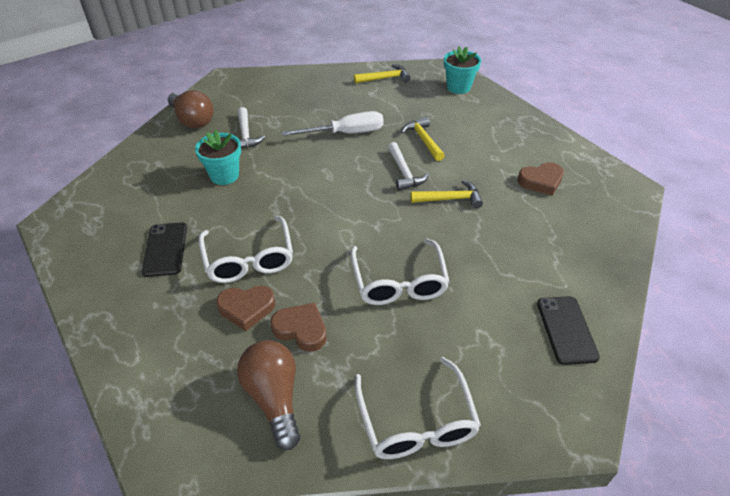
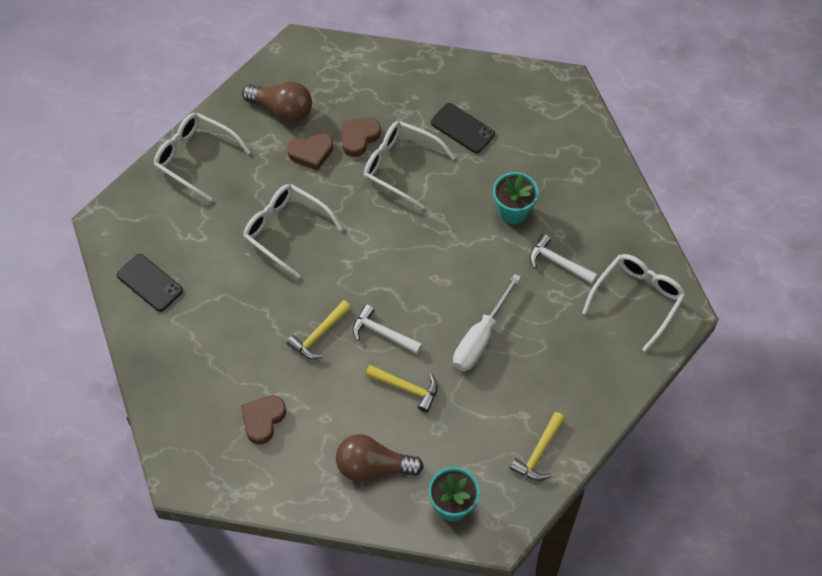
camera: 135 degrees right, 15 degrees up
brown light bulb [168,90,213,129] -> brown light bulb moved to [336,434,424,481]
none -> white glasses [582,254,686,352]

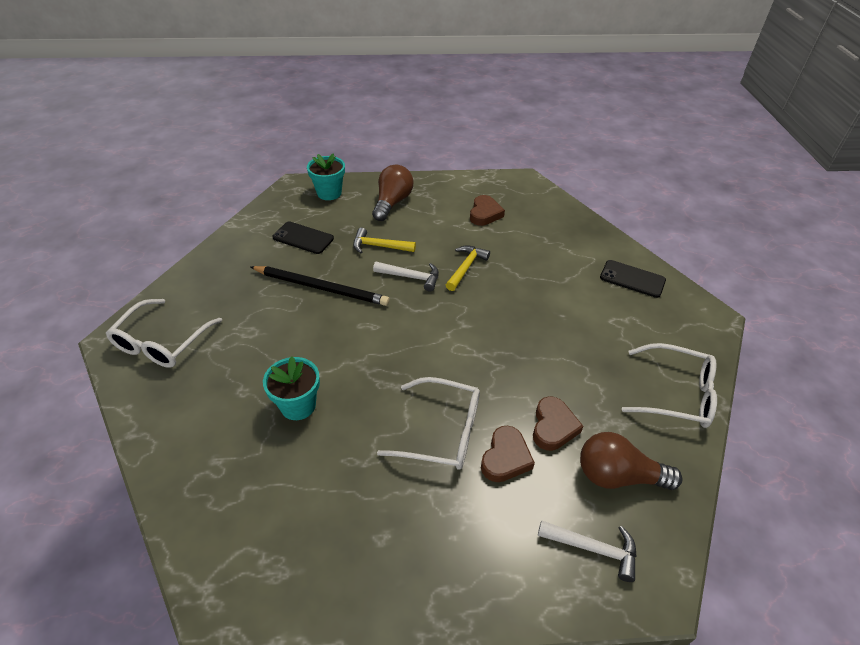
camera: 165 degrees right, 15 degrees down
white glasses [243,184,343,278] -> none
brown heart [287,132,333,171] -> brown heart turned 135 degrees clockwise [533,396,583,451]
brown light bulb [336,434,424,481] -> brown light bulb turned 60 degrees counterclockwise [372,165,413,221]
black phone [431,103,495,154] -> black phone moved to [273,221,334,254]
white screwdriver [453,274,521,371] -> black pencil [251,266,390,306]
yellow hammer [510,412,565,481] -> none
white hammer [530,234,597,284] -> white hammer moved to [538,520,637,582]

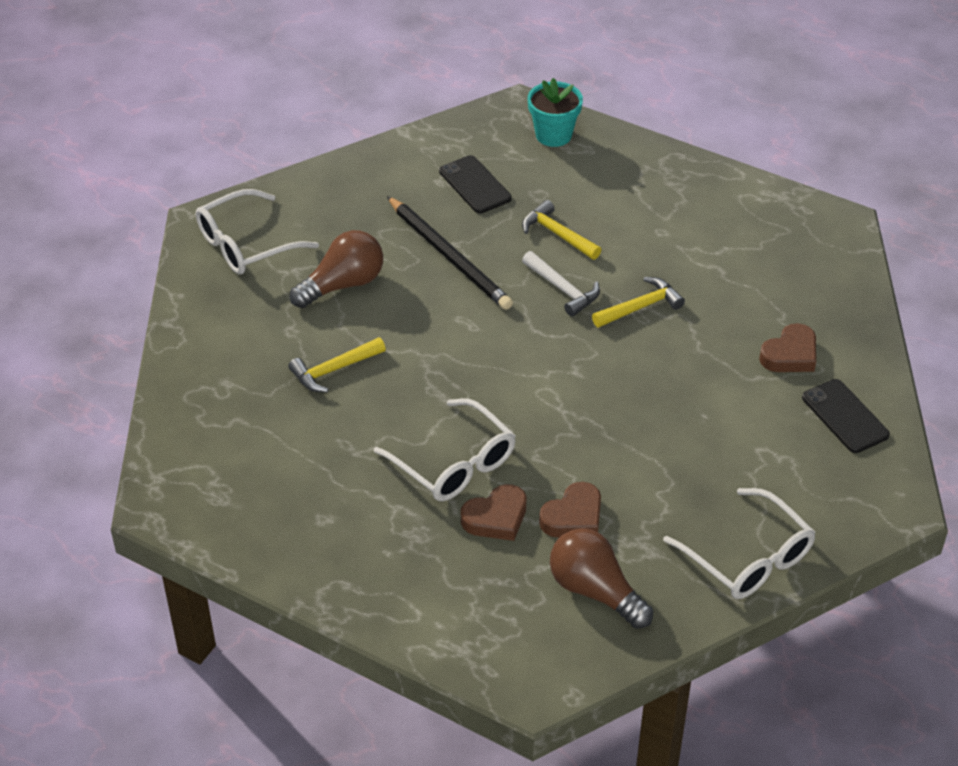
camera: 35 degrees right, 0 degrees up
turquoise flower pot [263,357,320,420] -> yellow hammer [288,337,386,392]
brown light bulb [372,165,413,221] -> brown light bulb moved to [290,230,383,308]
brown heart [470,195,505,226] -> brown heart moved to [759,323,816,372]
white hammer [538,520,637,582] -> none

